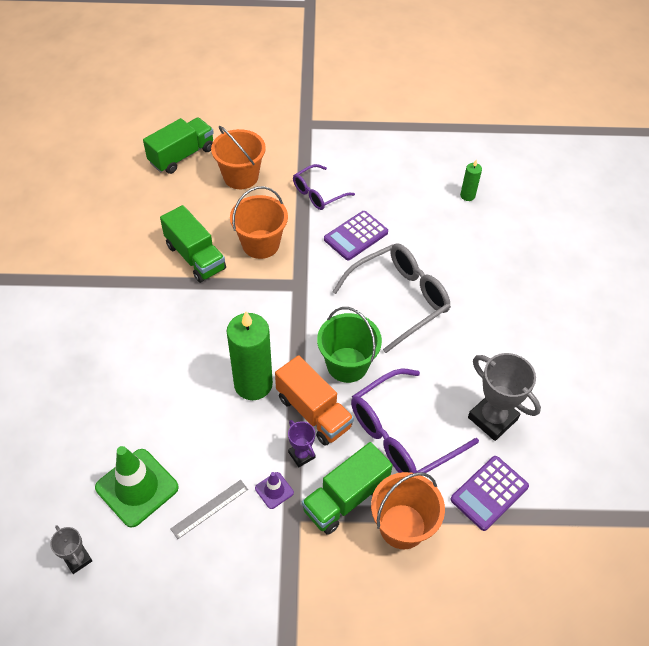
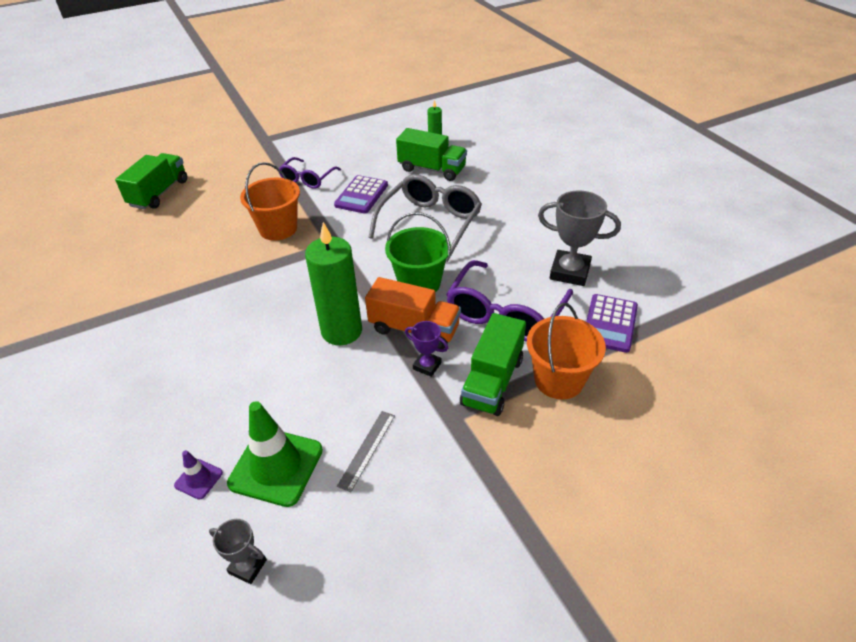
camera: 25 degrees left, 10 degrees down
green truck [160,205,226,283] -> green truck moved to [396,128,467,181]
orange bucket [211,126,266,189] -> none
purple traffic cone [255,472,294,509] -> purple traffic cone moved to [174,450,223,500]

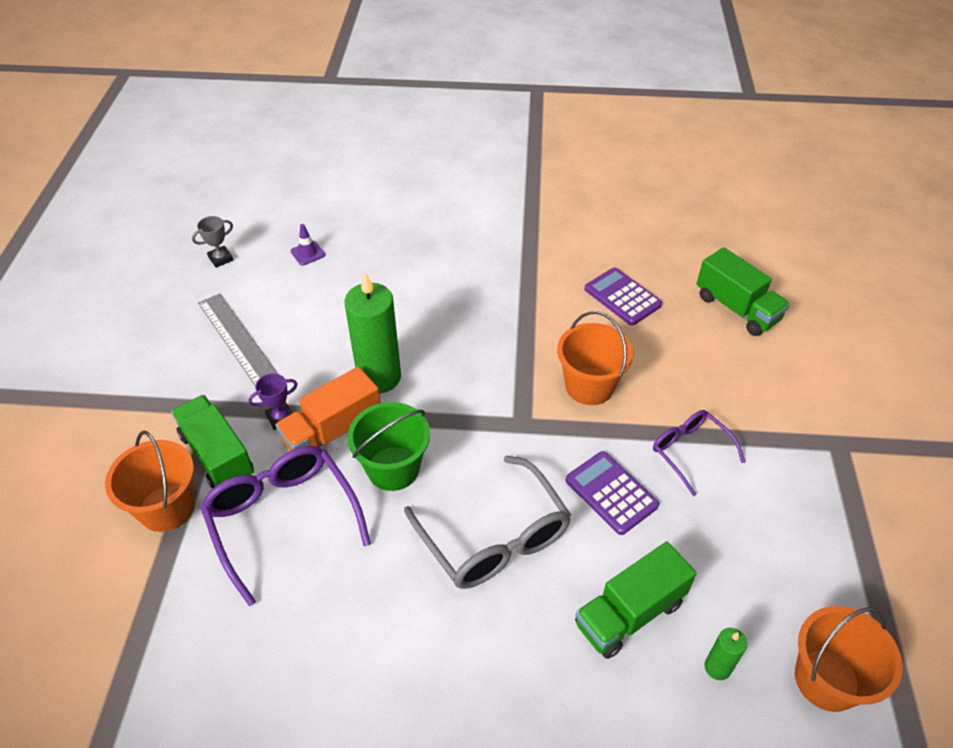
camera: 120 degrees right, 5 degrees up
green traffic cone [227,401,323,507] -> none
grey ruler [337,411,395,492] -> grey ruler [198,293,278,385], size x1.82
grey trophy [538,191,621,286] -> none
purple calculator [586,294,638,353] -> purple calculator moved to [585,268,662,326]
none -> orange bucket [795,606,903,712]

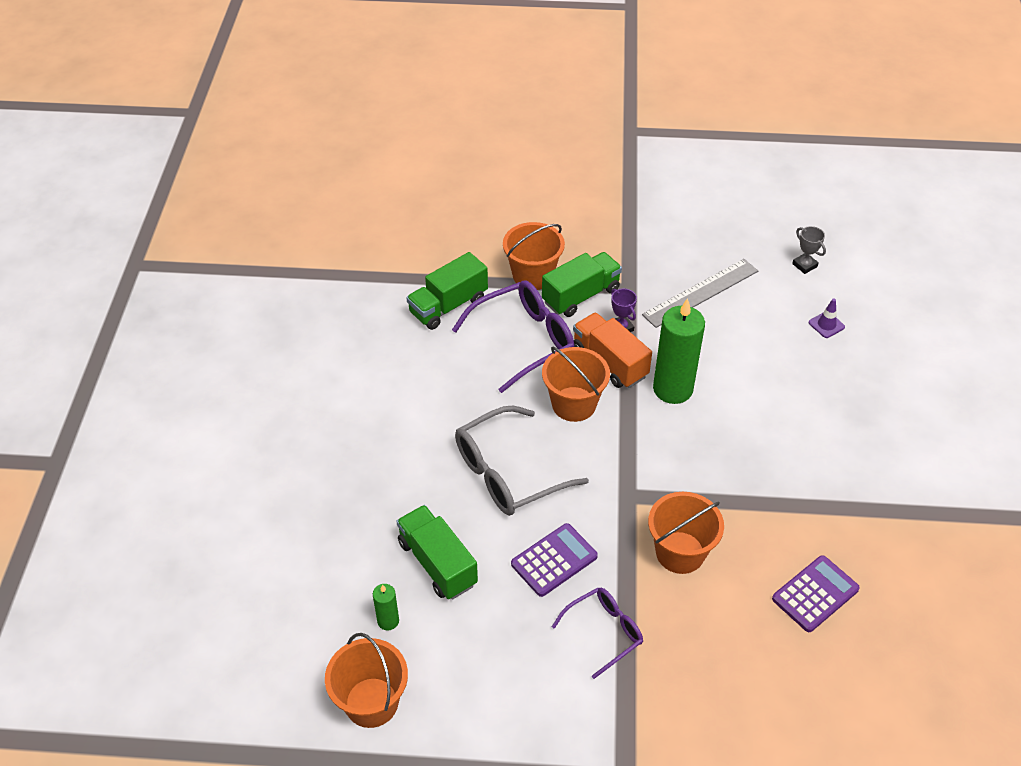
camera: 90 degrees right, 0 degrees up
green bucket [347,402,430,491] -> orange bucket [542,347,610,422]
green truck [697,247,790,336] -> green truck moved to [406,252,488,330]

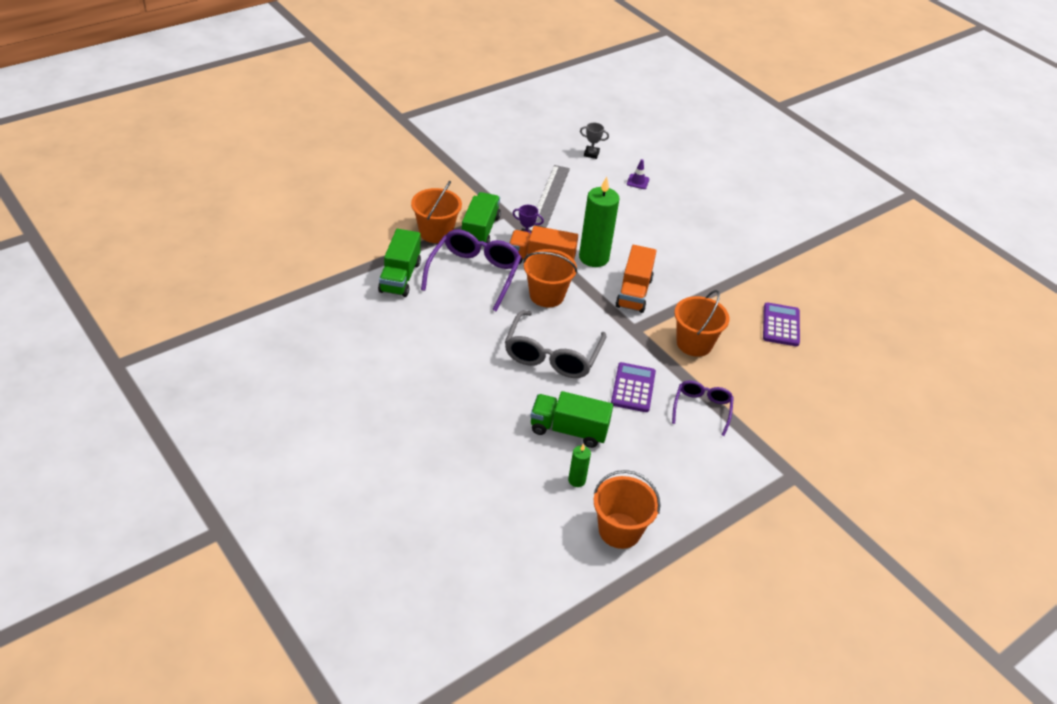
camera: 45 degrees left, 5 degrees down
none -> orange truck [615,245,656,313]

